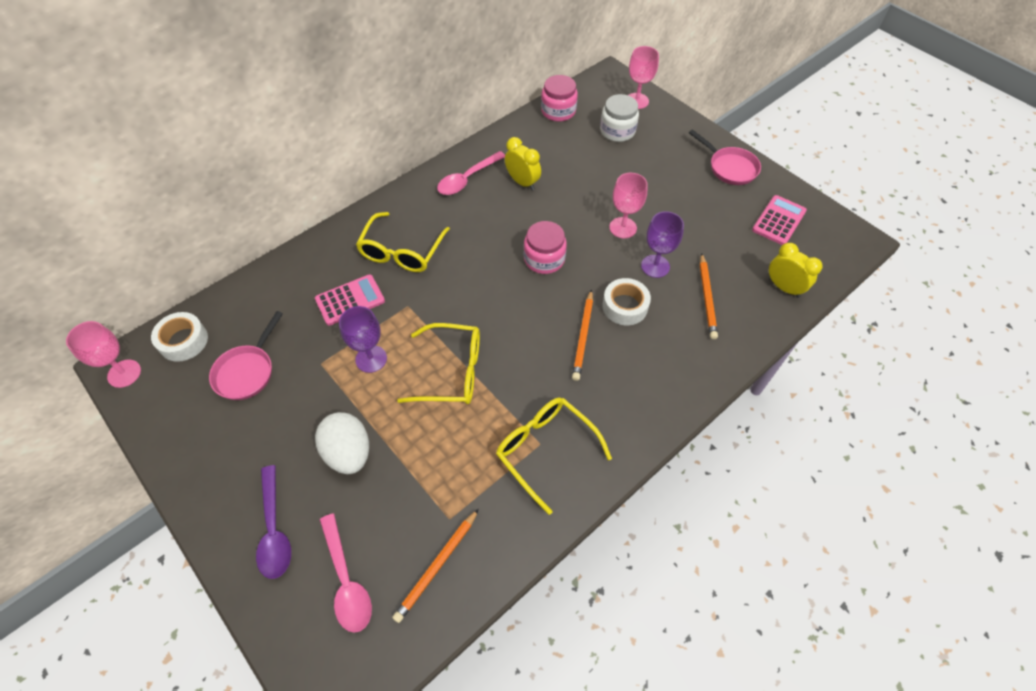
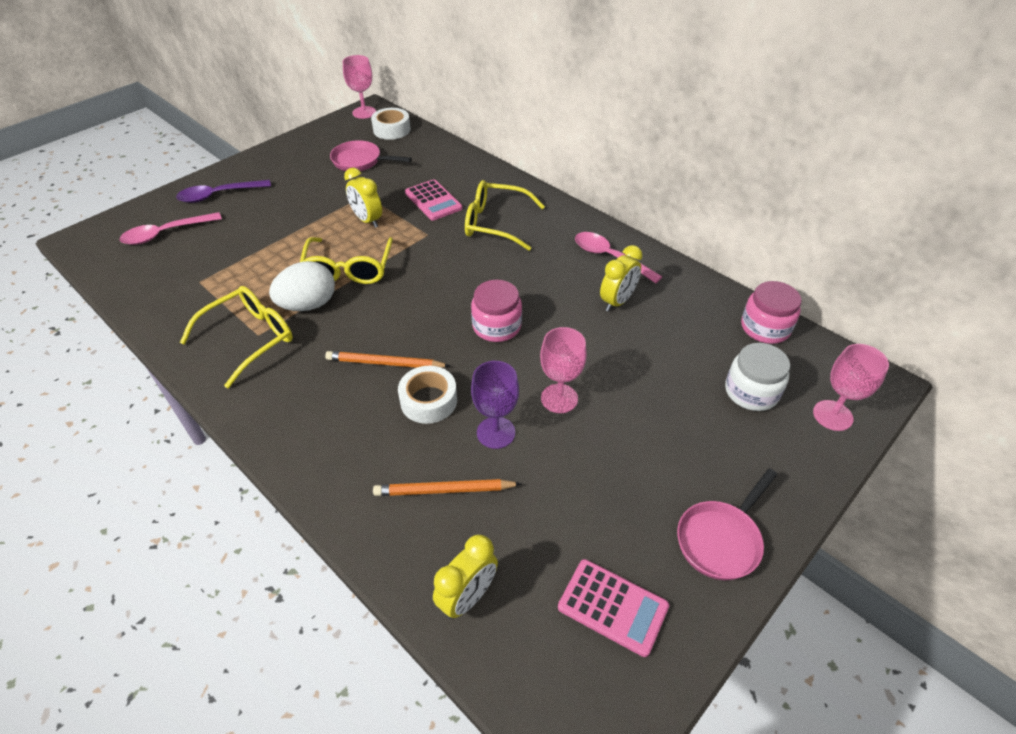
camera: 85 degrees right, 10 degrees down
white egg [315,412,369,474] -> white egg moved to [269,261,335,311]
purple goblet [339,306,387,373] -> yellow clock [344,168,382,228]
orange pencil [392,509,479,623] -> none

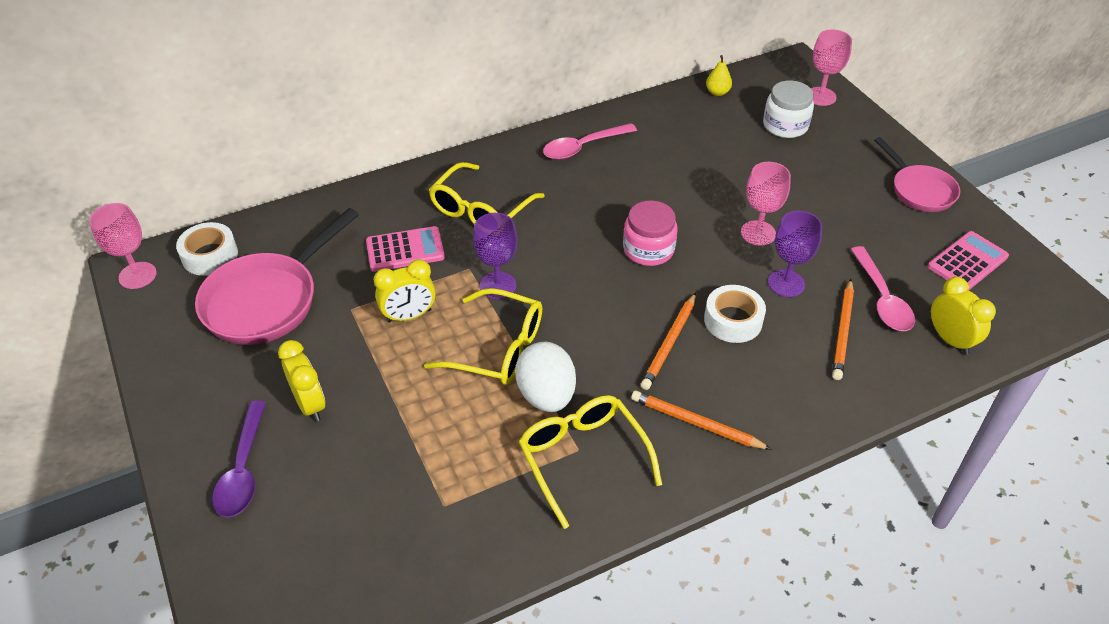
camera: 70 degrees left, 0 degrees up
pink spoon [120,212,222,245] -> pink spoon moved to [850,246,915,331]
pink pan [330,140,412,171] -> pink pan [195,208,359,345], size x1.61
yellow clock [600,245,643,312] -> yellow clock moved to [278,340,325,421]
pink jar [741,281,802,344] -> yellow pear [706,55,732,96]
none -> purple goblet [473,213,518,299]
none -> orange pencil [631,391,772,450]

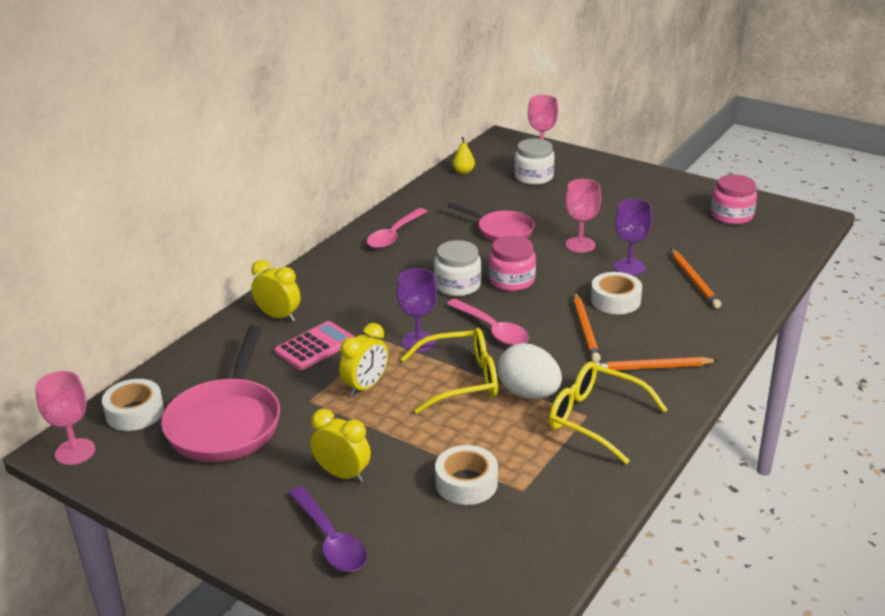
camera: 30 degrees left, 15 degrees down
yellow glasses [429,162,545,224] -> none
pink spoon [850,246,915,331] -> pink spoon moved to [447,299,529,346]
pink pan [874,137,960,212] -> pink pan moved to [447,202,535,241]
pink calculator [928,231,1009,290] -> pink jar [711,174,757,225]
yellow clock [931,277,996,355] -> yellow clock moved to [251,260,300,322]
none -> white jar [434,240,481,296]
none -> white tape [435,445,498,505]

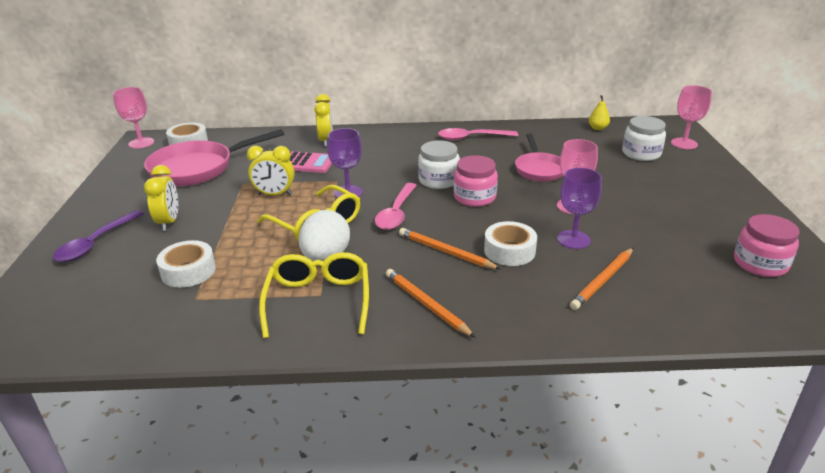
camera: 55 degrees right, 0 degrees up
orange pencil [574,293,601,362] -> orange pencil turned 75 degrees clockwise [399,228,501,269]

